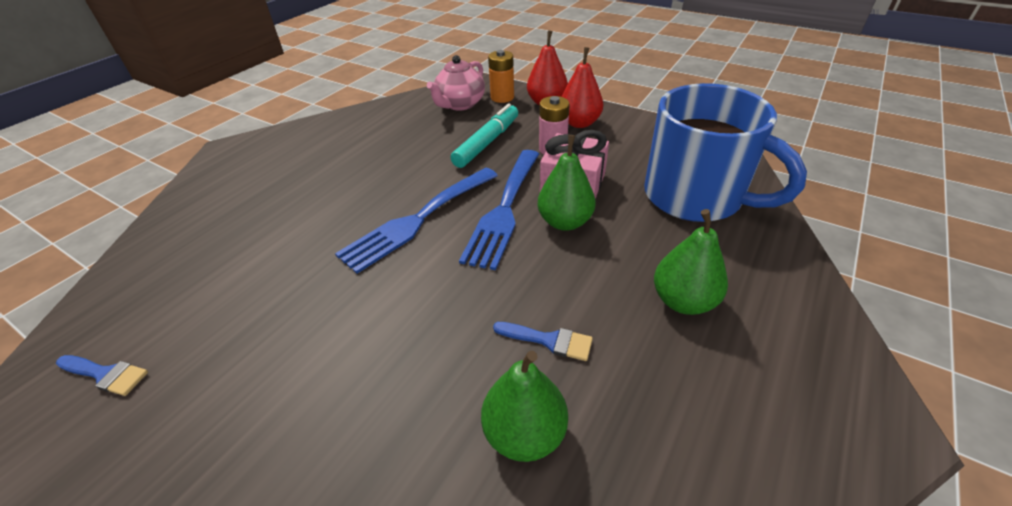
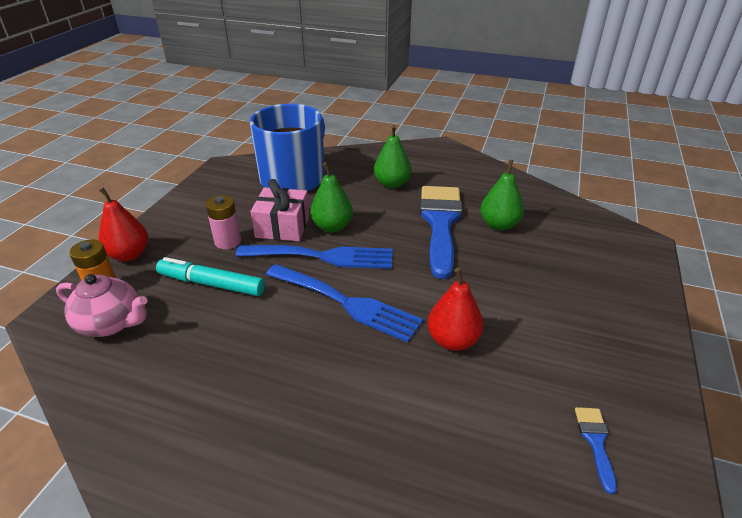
camera: 105 degrees left, 5 degrees down
blue brush [493,322,593,361] -> blue brush [420,186,462,279], size x2.48
red pear [561,47,603,128] -> red pear moved to [427,268,484,351]

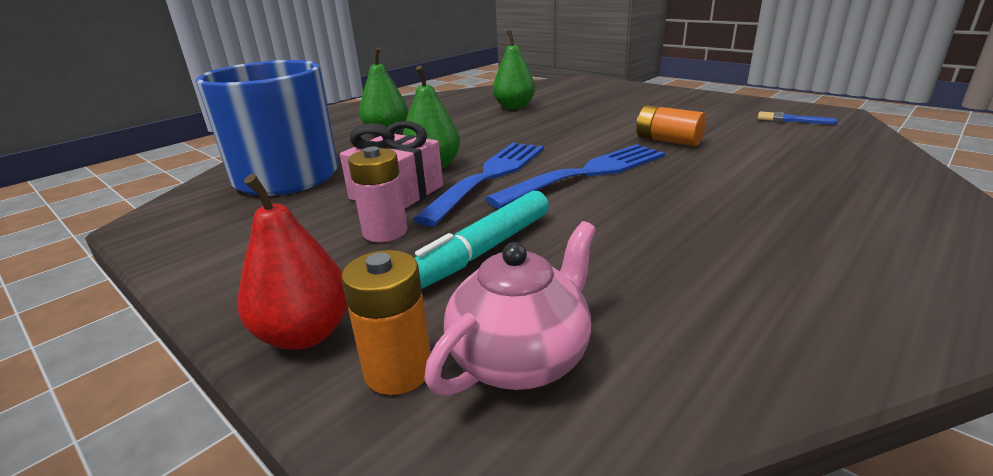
camera: 65 degrees left, 10 degrees down
blue brush [420,186,462,279] -> none
red pear [427,268,484,351] -> orange battery [636,105,706,146]

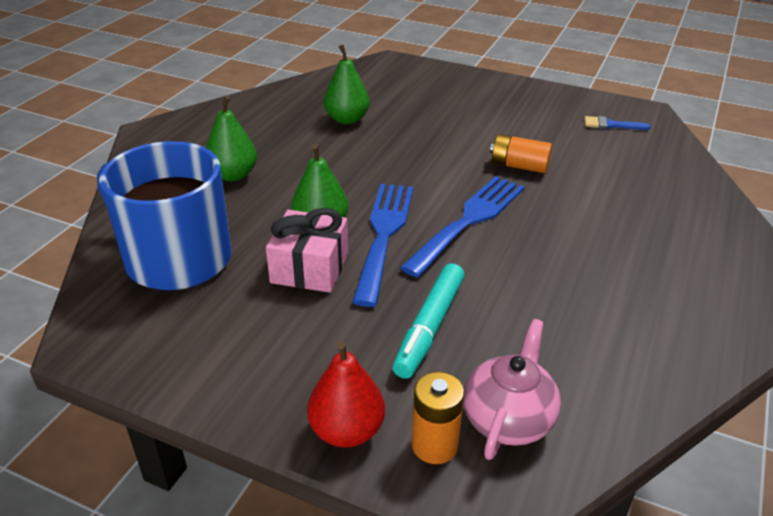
camera: 20 degrees left, 10 degrees up
pink battery [348,147,408,242] -> none

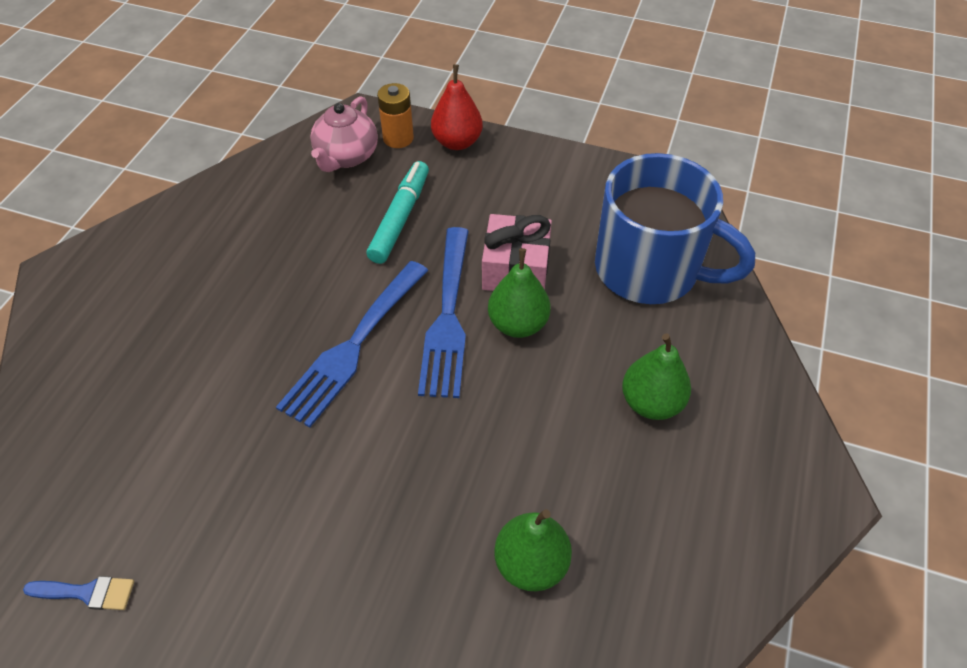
camera: 175 degrees right, 15 degrees up
orange battery [490,134,552,173] -> none

